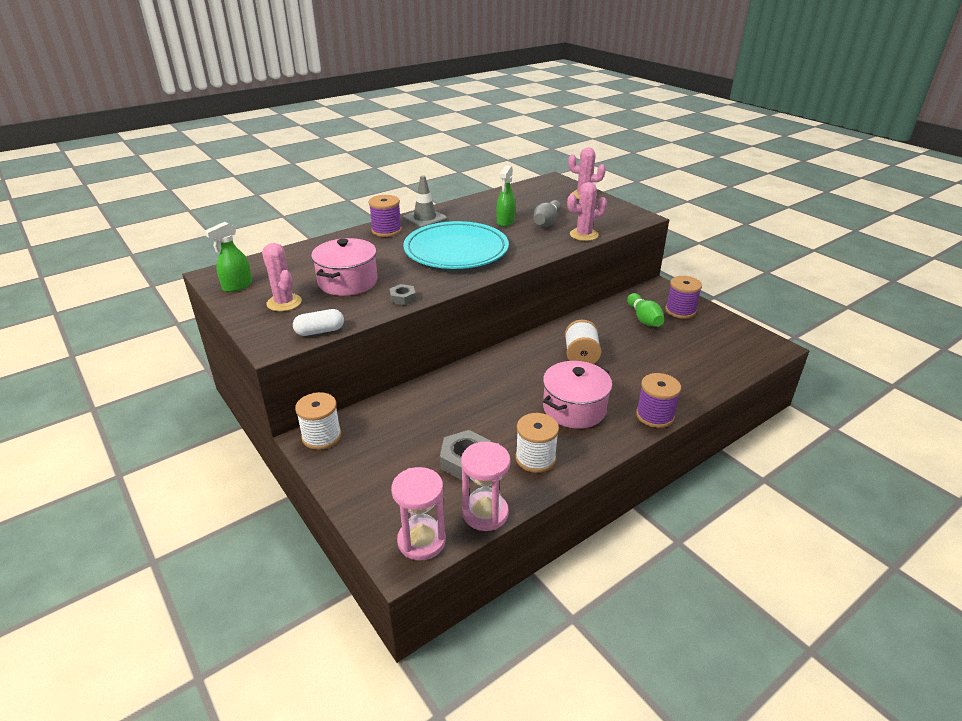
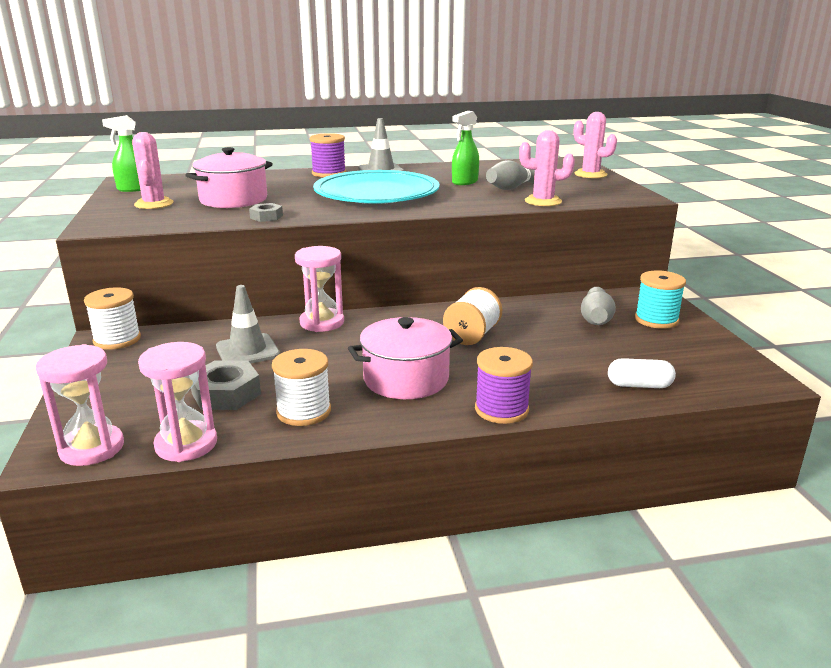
camera: 25 degrees right, 10 degrees down
white capsule [293,309,344,336] -> white capsule moved to [608,358,676,388]
green bowling pin [627,293,664,327] -> grey bowling pin [581,287,616,325]
purple spool [665,276,702,319] -> turquoise spool [635,270,686,329]
none -> grey traffic cone [216,285,280,364]
none -> pink hourglass [295,246,344,332]

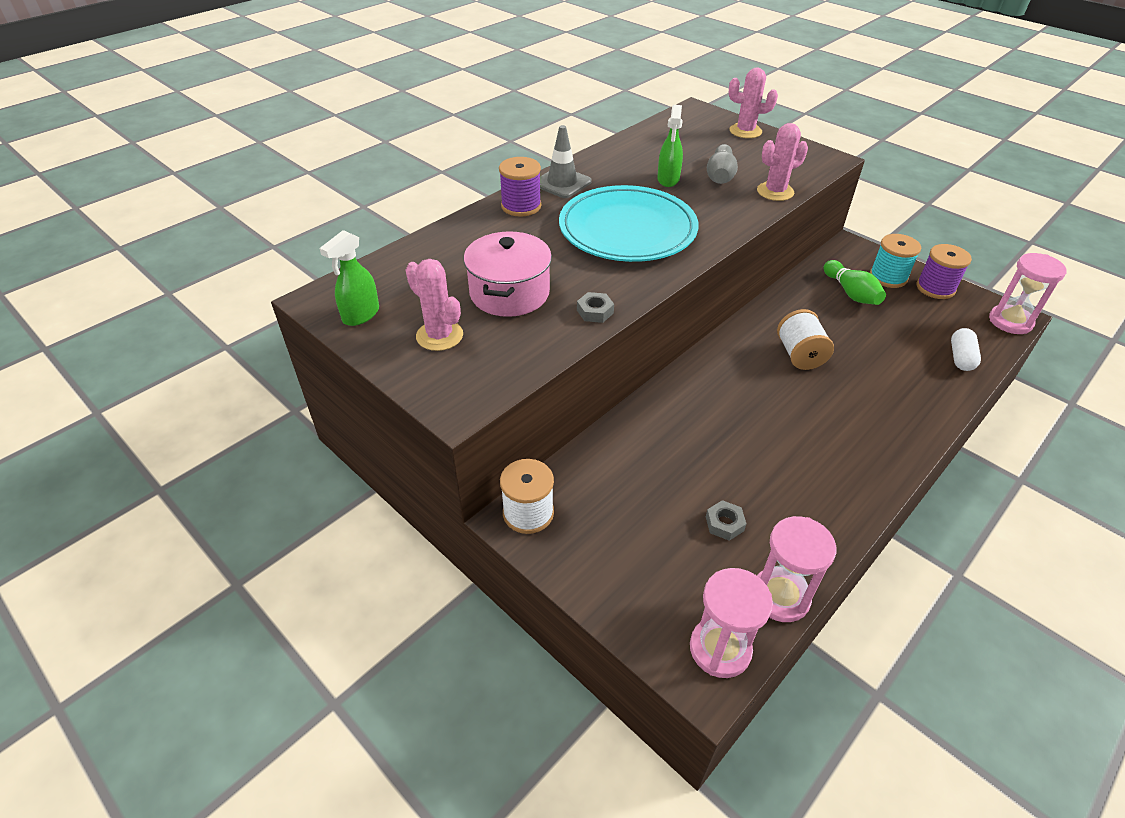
camera: 35 degrees left, 20 degrees up
grey nut [191,360,261,410] -> grey nut [706,500,746,541], size x0.58
grey traffic cone [216,285,280,364] -> none
white spool [272,349,331,426] -> none
pink hourglass [295,246,344,332] -> pink hourglass moved to [989,253,1067,334]
pink pot [348,317,463,399] -> none
purple spool [475,347,533,424] -> purple spool moved to [917,244,972,299]
grey bowling pin [581,287,616,325] -> green bowling pin [824,260,886,305]
white capsule [608,358,676,388] -> white capsule turned 45 degrees counterclockwise [951,328,981,371]

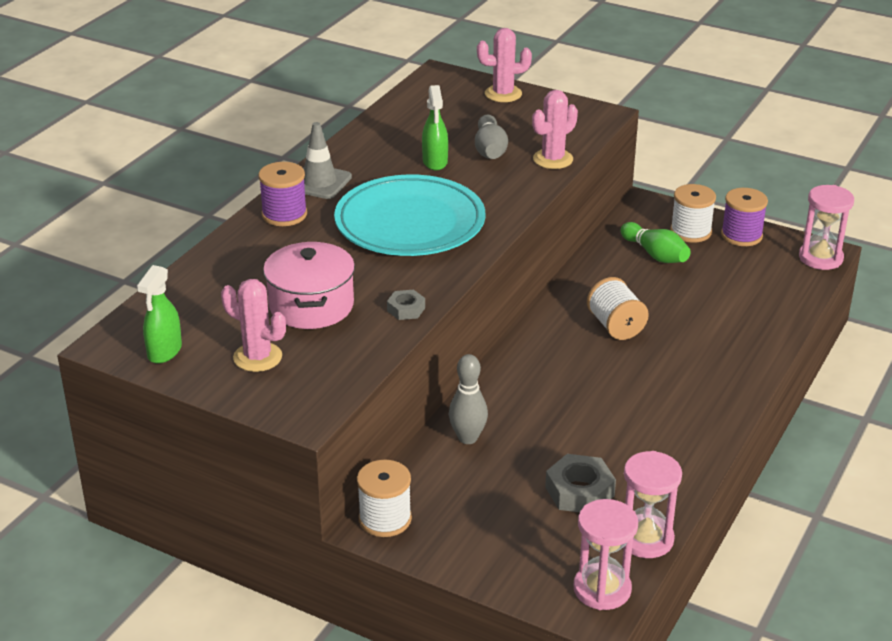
camera: 15 degrees left, 10 degrees down
grey nut [706,500,746,541] -> grey nut [545,454,616,512], size x1.74
turquoise spool [870,234,921,288] -> white spool [670,184,716,243]
white capsule [951,328,981,371] -> none
none -> grey bowling pin [449,354,488,444]

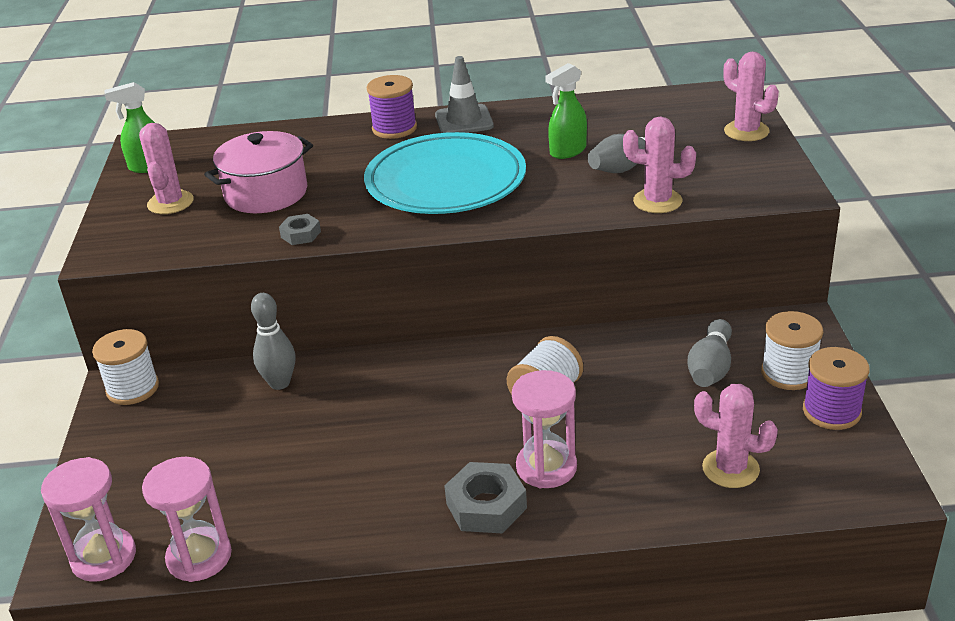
camera: 60 degrees right, 0 degrees up
grey nut [545,454,616,512] -> grey nut moved to [444,462,527,534]
green bowling pin [620,222,691,263] -> grey bowling pin [687,319,732,387]
pink hourglass [799,185,854,270] -> pink hourglass moved to [512,370,577,488]
none -> pink cactus [694,384,778,488]

